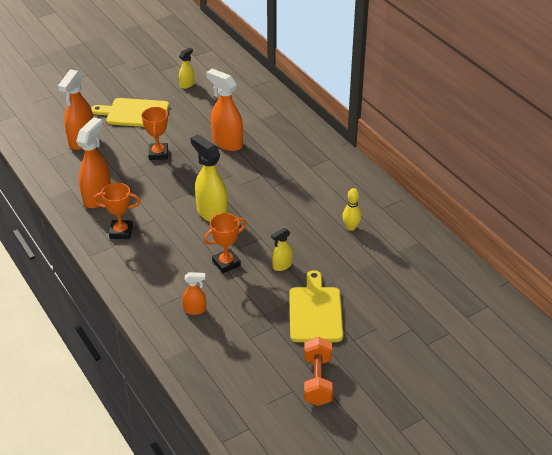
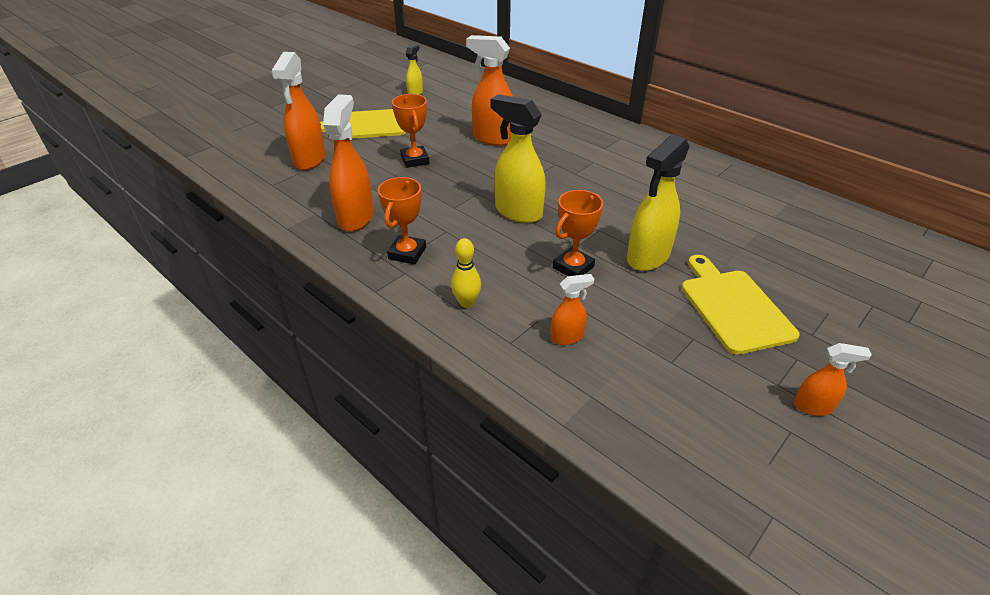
camera: 15 degrees left, 0 degrees up
orange trophy [93,183,141,239] -> orange trophy turned 60 degrees counterclockwise [378,177,426,265]
yellow spray bottle [271,228,293,271] -> yellow spray bottle [627,135,690,271], size x1.91
orange dumbbell [304,337,333,406] -> orange spray bottle [794,343,872,416]
yellow bowling pin [342,188,361,231] -> yellow bowling pin moved to [451,238,481,308]

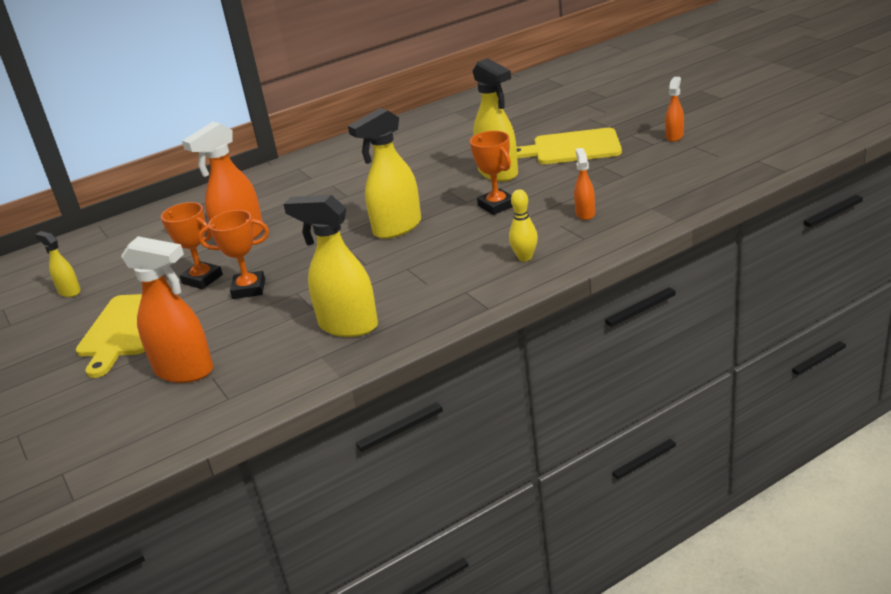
camera: 70 degrees left, 10 degrees down
orange spray bottle [323,94,374,232] -> yellow spray bottle [283,195,378,337]
orange trophy [378,177,426,265] -> orange trophy moved to [161,202,223,289]

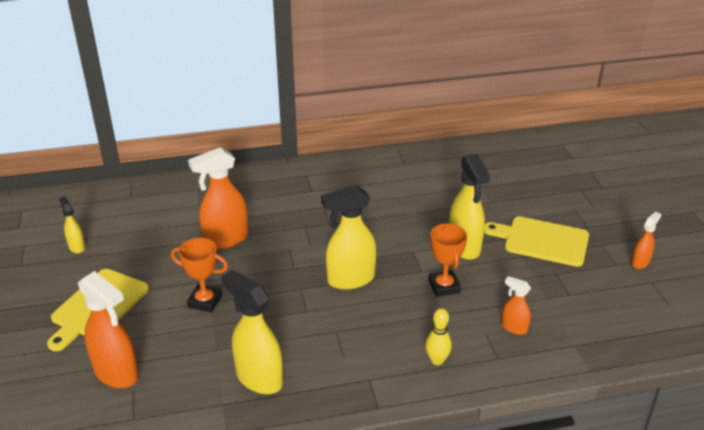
camera: 15 degrees right, 5 degrees up
orange trophy [161,202,223,289] -> none
orange spray bottle [574,148,595,220] -> orange spray bottle turned 75 degrees counterclockwise [501,276,531,335]

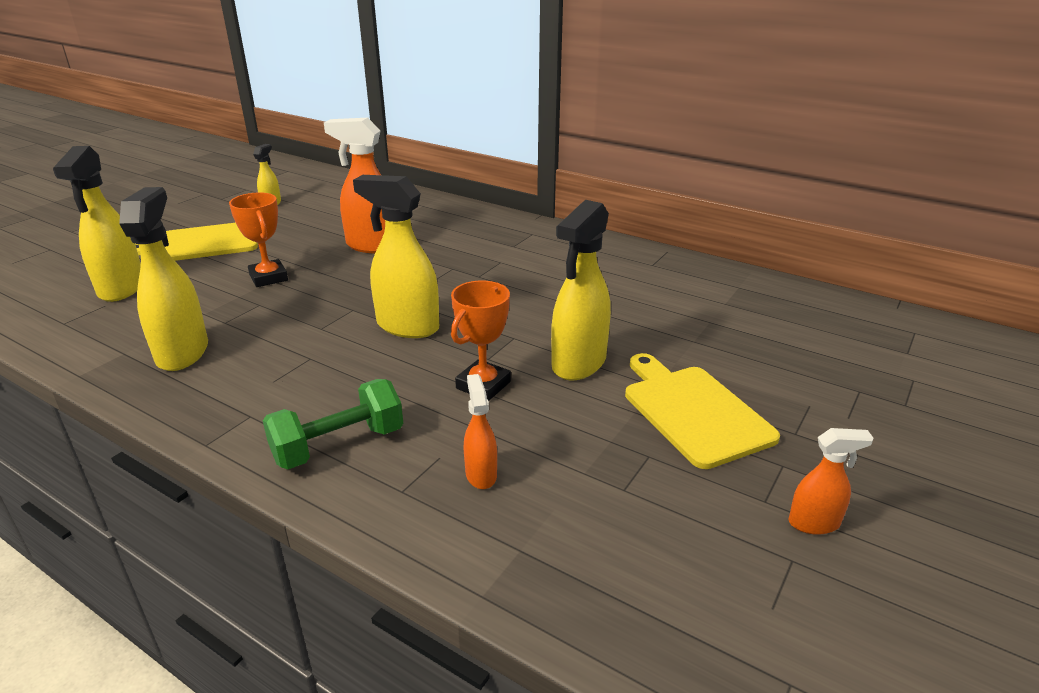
camera: 45 degrees right, 5 degrees down
orange spray bottle [78,271,139,388] -> yellow spray bottle [53,146,141,302]
yellow bowling pin [425,308,452,365] -> green dumbbell [263,379,403,469]

